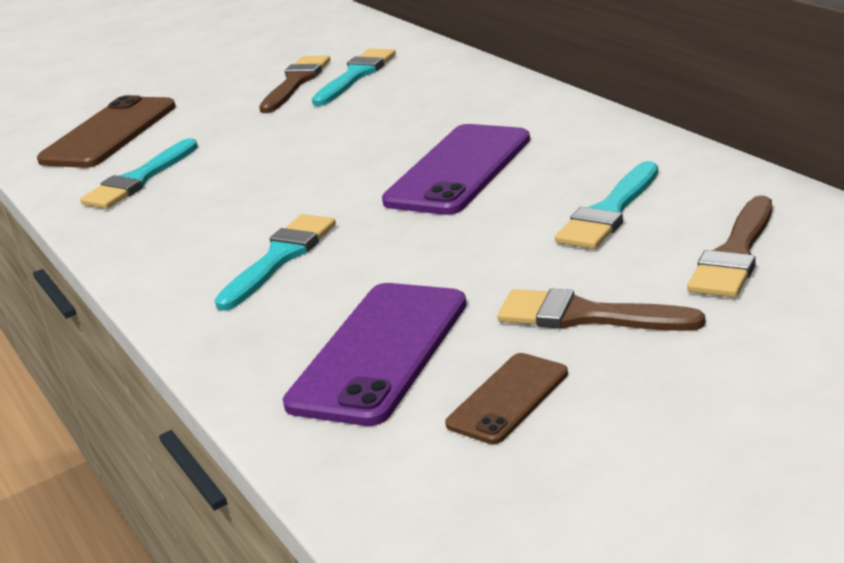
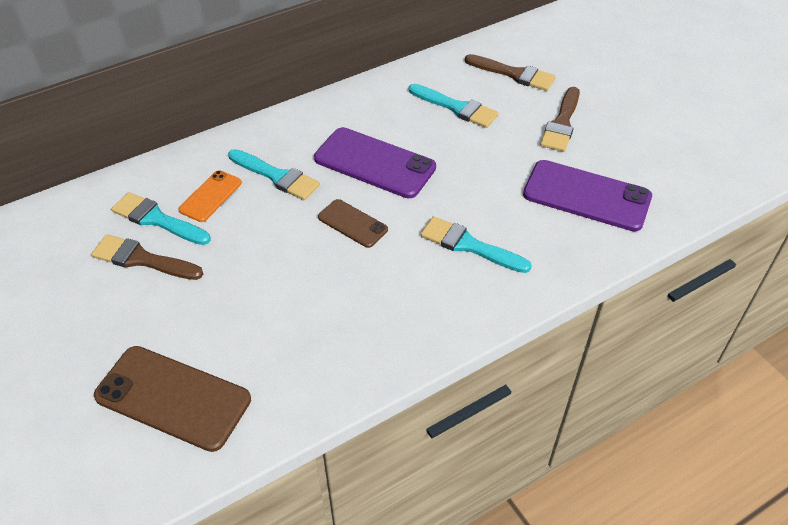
camera: 95 degrees left, 20 degrees up
turquoise brush [80,138,198,209] -> turquoise brush moved to [228,149,320,200]
brown phone [445,353,568,444] -> brown phone moved to [318,199,388,248]
none -> orange phone [179,170,242,222]

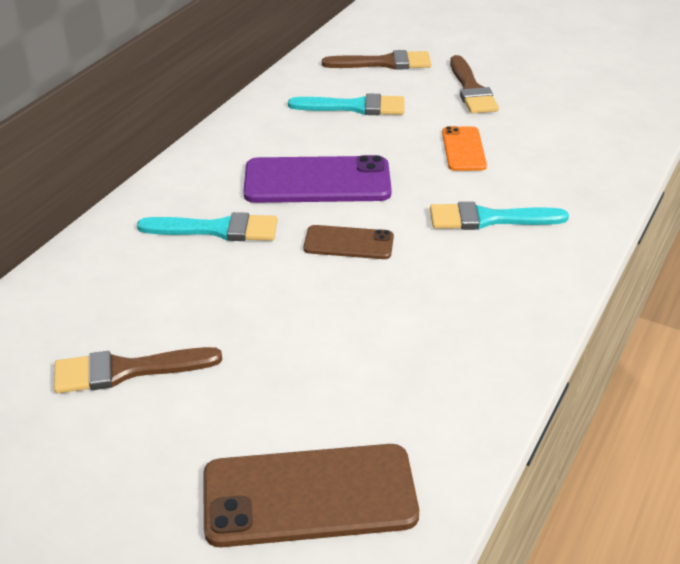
camera: 30 degrees left, 10 degrees down
turquoise brush [111,192,211,245] -> none
orange phone [179,170,242,222] -> orange phone moved to [442,126,487,171]
purple phone [523,160,652,231] -> none

